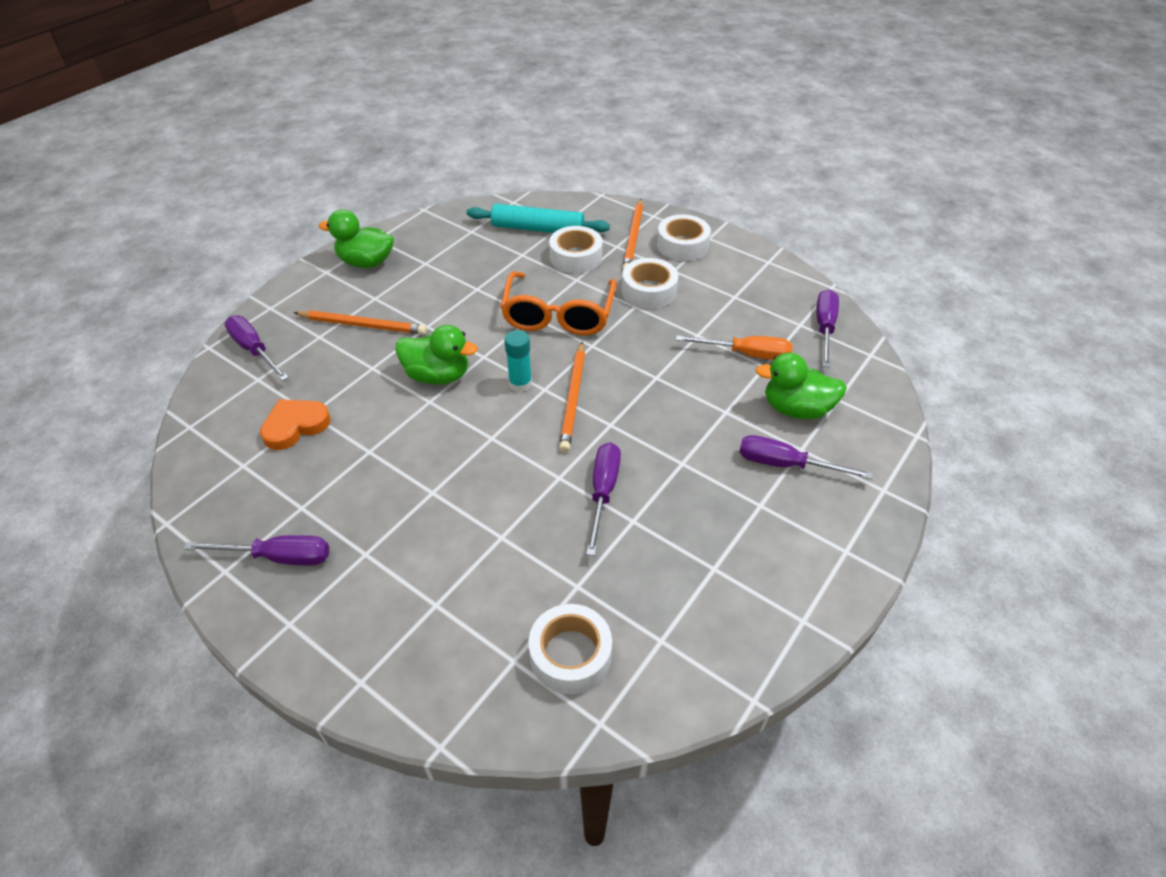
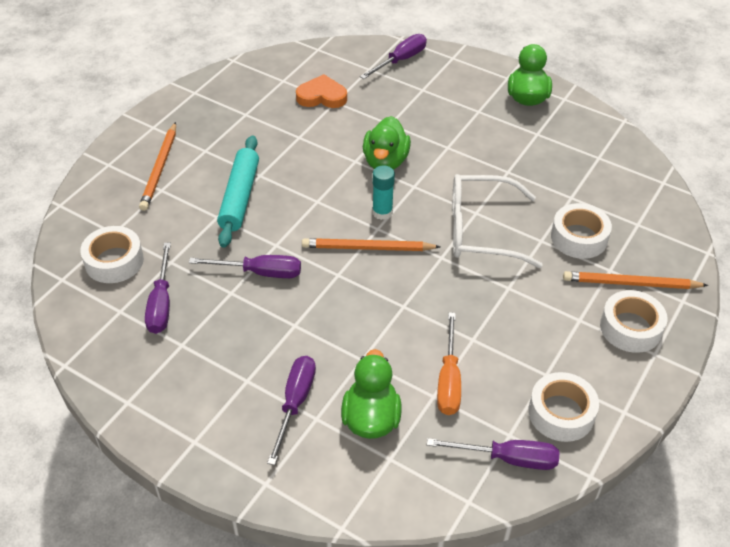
camera: 85 degrees right, 0 degrees up
purple screwdriver [184,535,329,566] -> purple screwdriver moved to [145,243,171,334]
orange heart [260,399,331,450] -> orange heart turned 45 degrees counterclockwise [296,74,347,108]
orange pencil [294,310,427,335] -> orange pencil moved to [139,122,176,211]
turquoise rolling pin [467,204,610,233] -> turquoise rolling pin moved to [217,135,259,248]
orange glasses [500,271,617,335] -> white glasses [452,174,543,268]
white tape [622,258,678,309] -> white tape moved to [528,372,599,442]

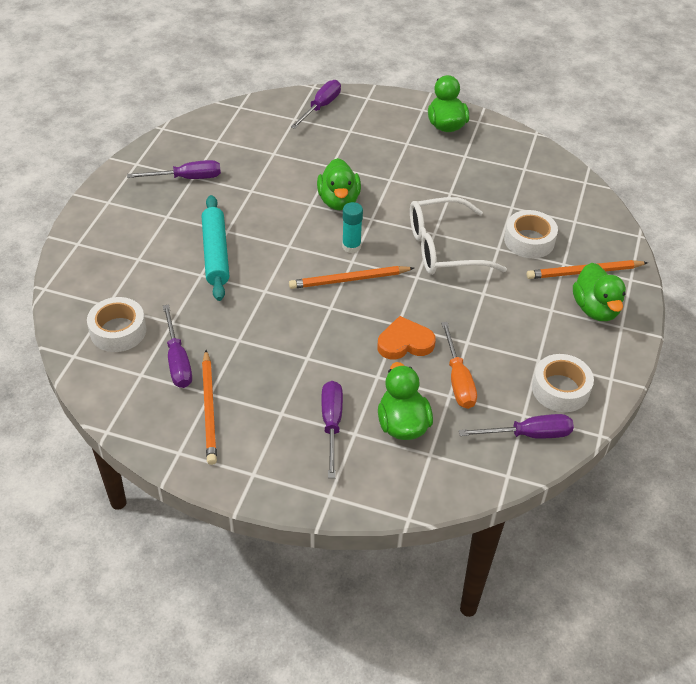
camera: 15 degrees left, 0 degrees up
orange pencil [139,122,176,211] -> orange pencil moved to [202,350,217,465]
purple screwdriver [189,255,301,278] -> purple screwdriver moved to [127,160,221,179]
orange heart [296,74,347,108] -> orange heart moved to [377,316,436,360]
white tape [600,290,667,353] -> green duck [573,263,626,321]

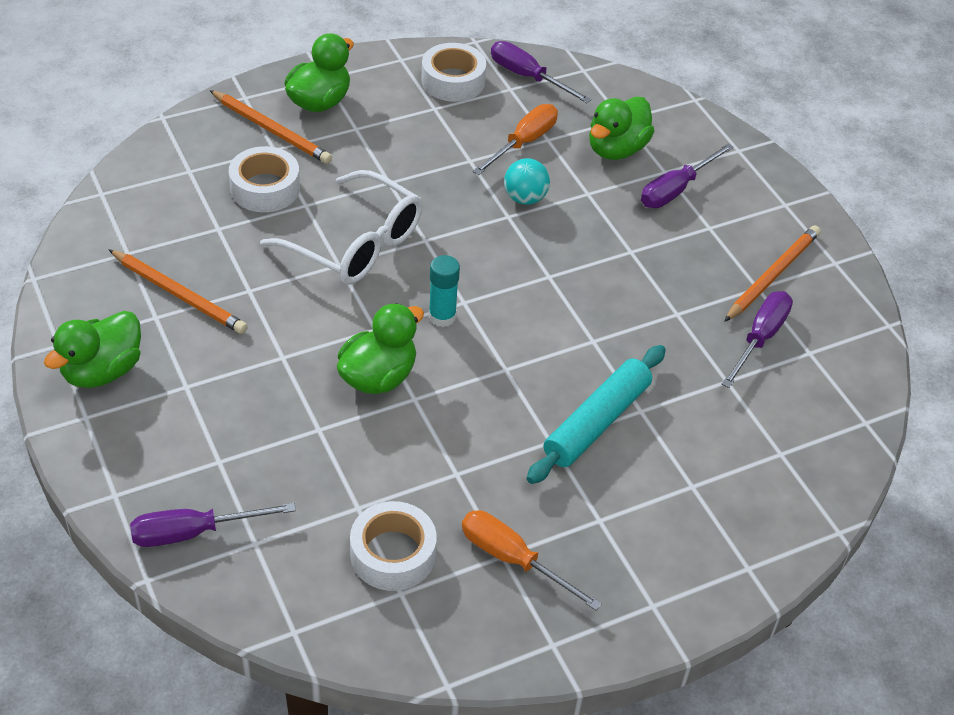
camera: 135 degrees left, 0 degrees up
white tape [87,297,146,352] -> white tape moved to [350,501,437,591]
purple screwdriver [127,160,221,179] -> orange screwdriver [462,510,602,610]
orange pencil [289,266,414,289] -> orange pencil moved to [108,249,247,334]
orange heart [377,316,436,360] -> turquoise ball [504,158,550,205]

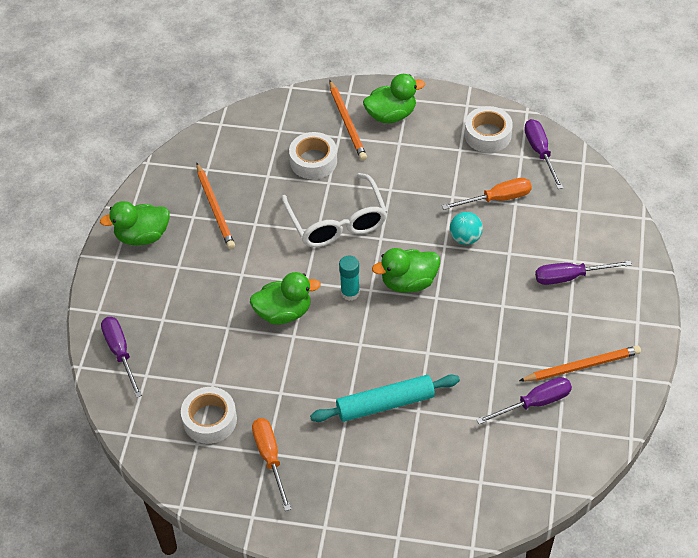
camera: 40 degrees right, 5 degrees up
purple screwdriver [130,503,296,547] -> purple screwdriver turned 45 degrees clockwise [101,317,142,398]
green duck [589,97,654,160] -> green duck moved to [372,248,440,293]

